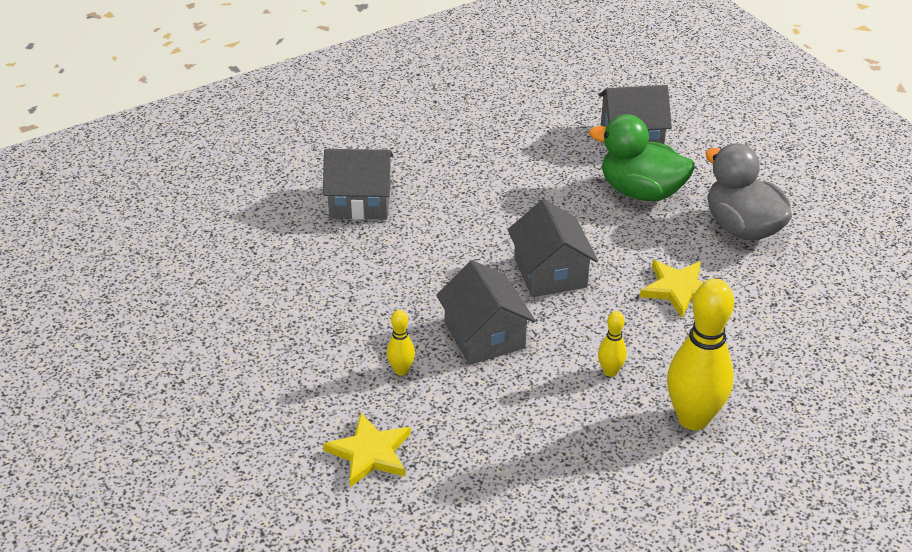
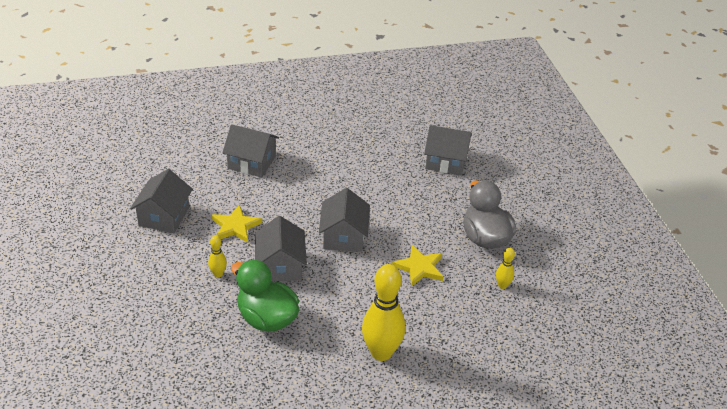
camera: 15 degrees right, 0 degrees up
yellow star [323,413,411,487] -> yellow star moved to [211,204,262,243]
green duck [589,114,695,201] -> green duck moved to [231,259,299,332]
yellow bowling pin [598,311,627,377] -> yellow bowling pin moved to [496,247,515,289]
none -> grey house [130,169,193,233]

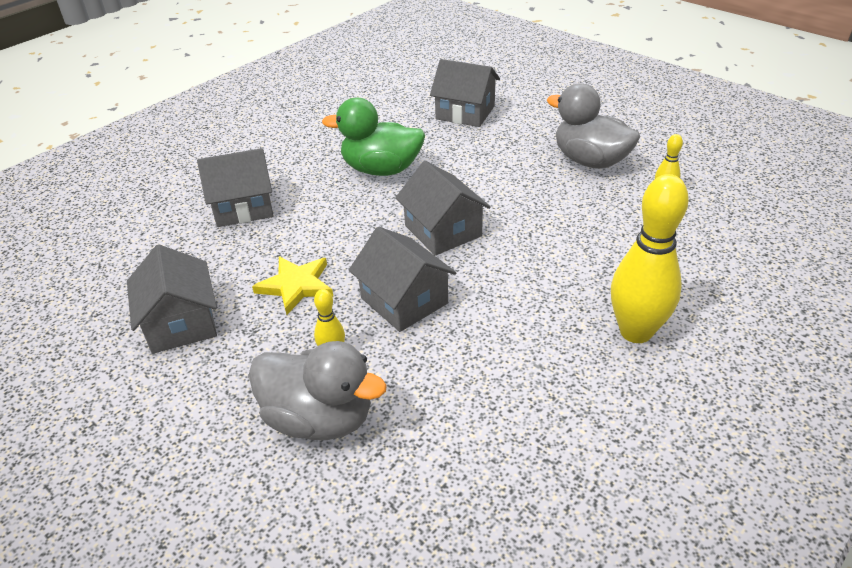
camera: 30 degrees left, 0 degrees up
green duck [231,259,299,332] -> green duck moved to [322,98,425,176]
yellow star [392,245,443,287] -> none
grey house [424,125,472,175] -> grey house turned 45 degrees clockwise [430,59,500,127]
none -> grey duck [249,341,387,440]

